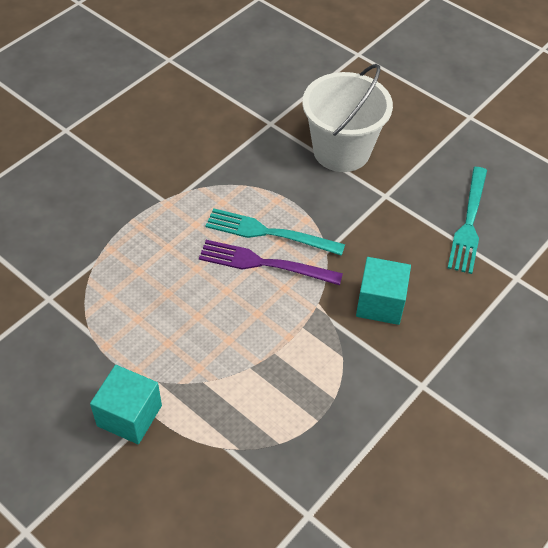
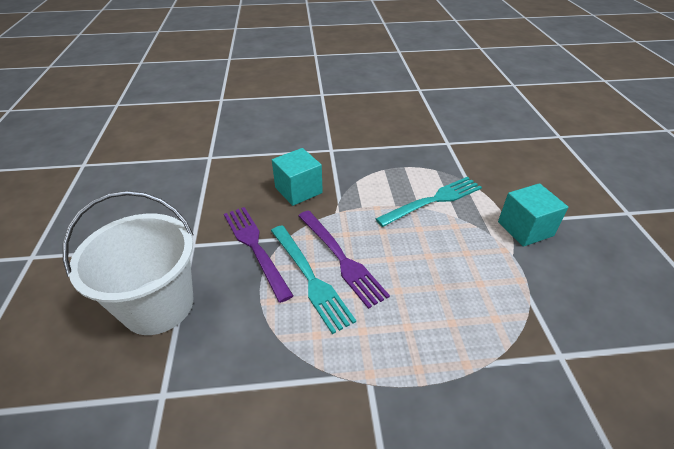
camera: 135 degrees left, 10 degrees down
turquoise fork [448,167,487,274] -> turquoise fork moved to [376,177,482,227]
none -> purple fork [224,207,293,303]

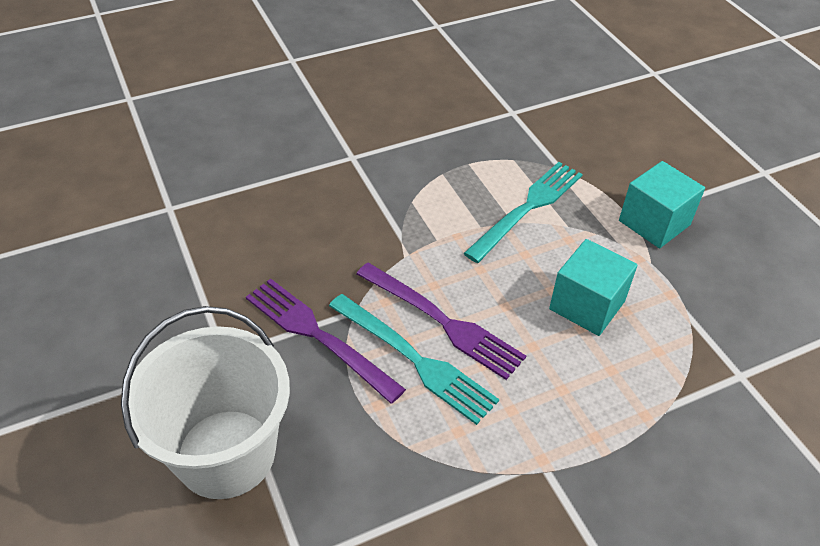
camera: 20 degrees left, 5 degrees up
turquoise cube [272,148,323,206] -> turquoise cube moved to [549,239,638,336]

